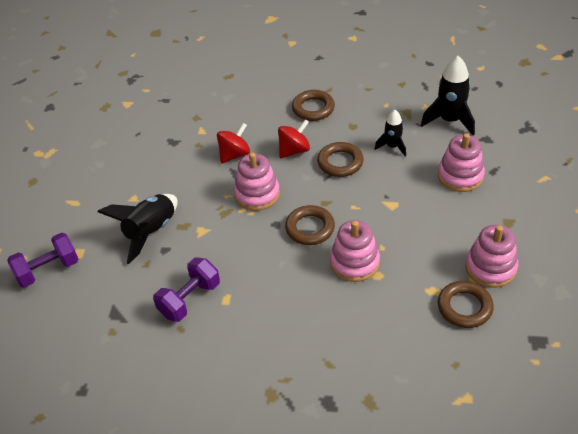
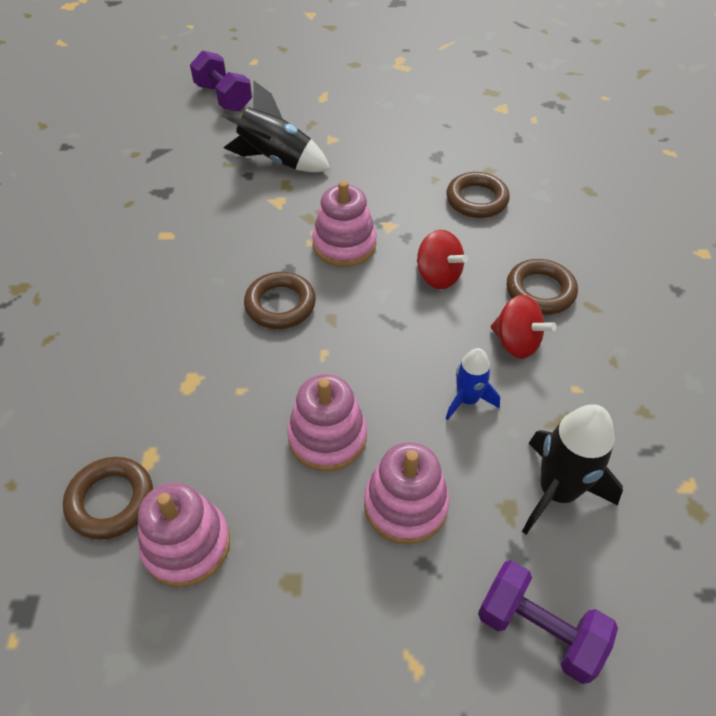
camera: 80 degrees right, 5 degrees up
purple dumbbell [153,257,220,322] -> purple dumbbell moved to [478,560,618,684]
red spinning top [217,123,250,164] -> red spinning top moved to [491,295,557,359]
brown ring [317,142,363,177] -> brown ring moved to [446,172,510,218]
pink stacking toy [330,220,380,282] -> pink stacking toy moved to [287,374,367,471]
black rocket [375,110,406,156] -> blue rocket [446,348,500,420]

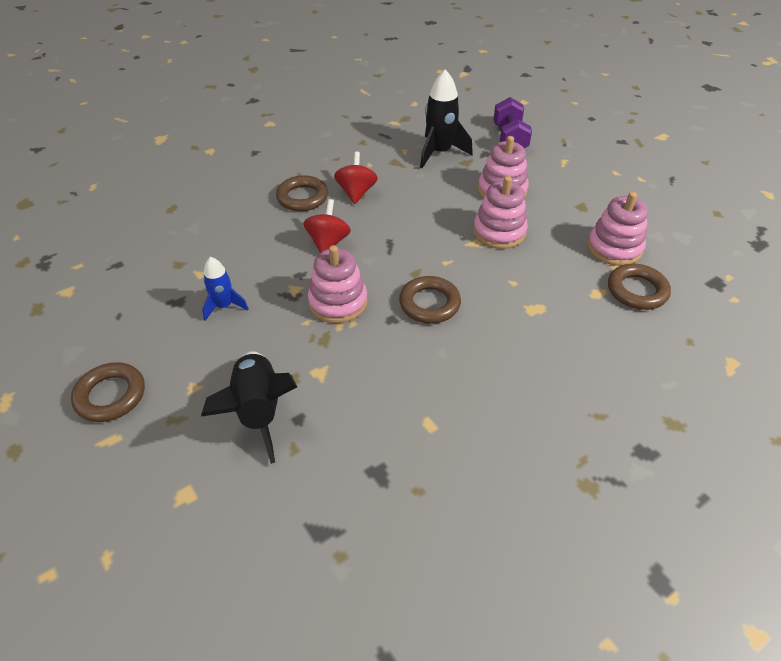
camera: 125 degrees left, 5 degrees down
purple dumbbell [190,50,252,112] -> none
brown ring [446,172,510,218] -> brown ring moved to [71,362,145,422]
blue rocket [446,348,500,420] -> blue rocket moved to [202,257,249,321]

